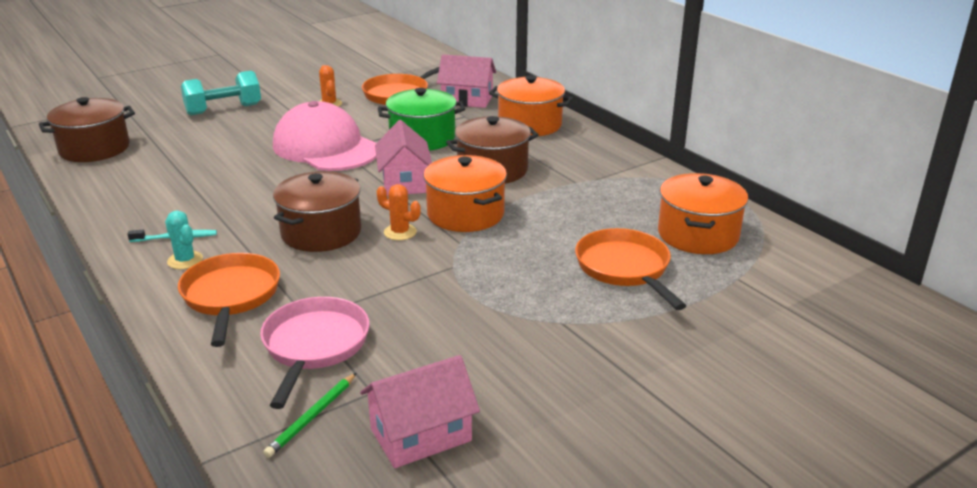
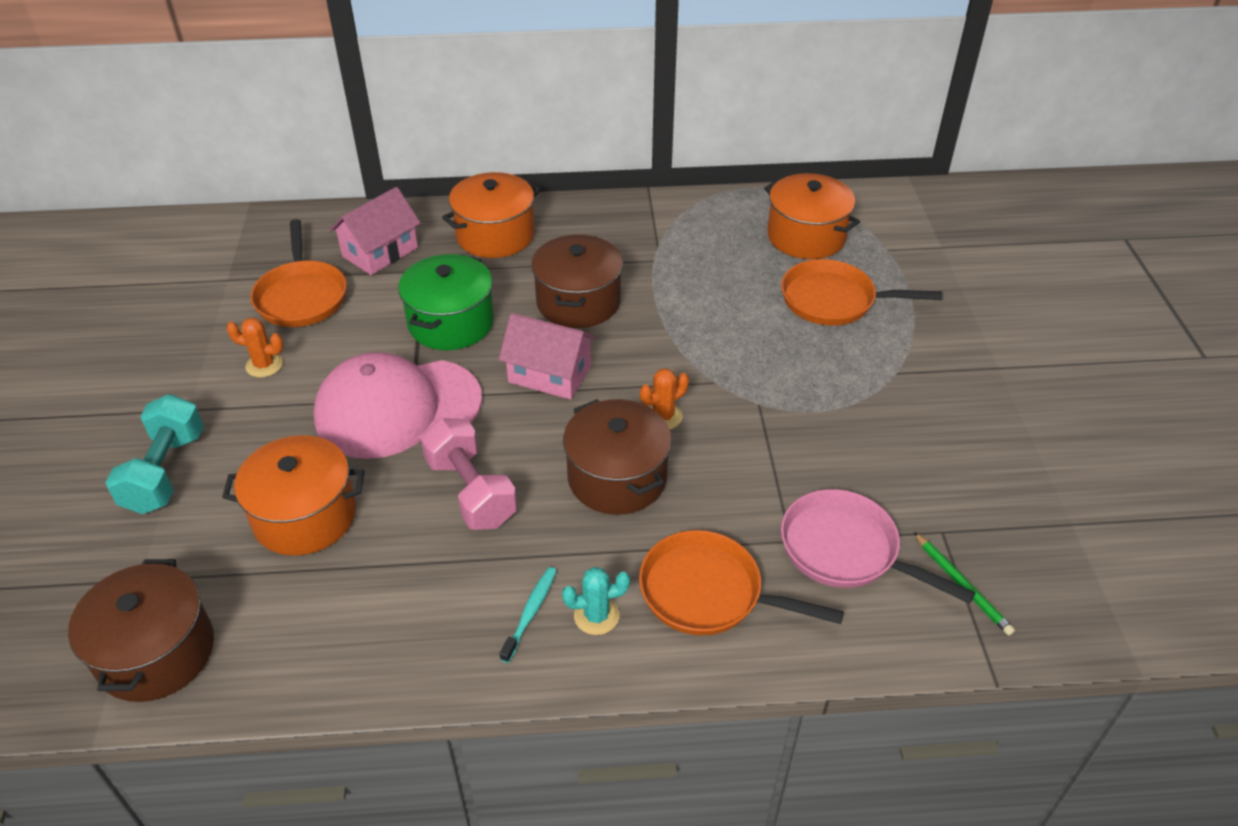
camera: 60 degrees left, 15 degrees up
pink house [360,355,480,468] -> none
orange pot [423,155,507,232] -> orange pot moved to [222,435,365,556]
none -> pink dumbbell [421,418,517,530]

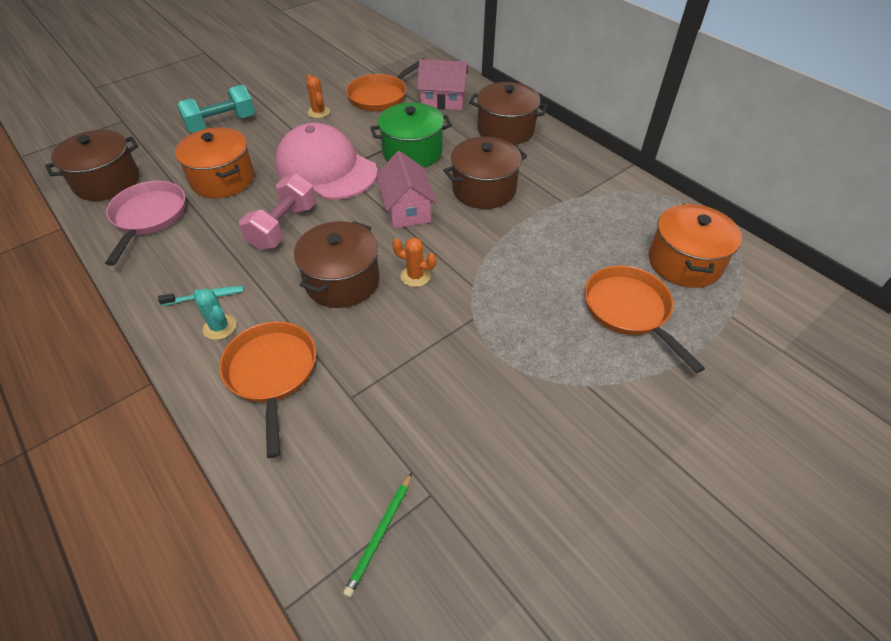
camera: 55 degrees right, 5 degrees up
orange pot [442,172,541,258] -> brown pot [469,82,548,145]
pink pan [781,489,975,604] -> pink pan moved to [105,181,185,266]

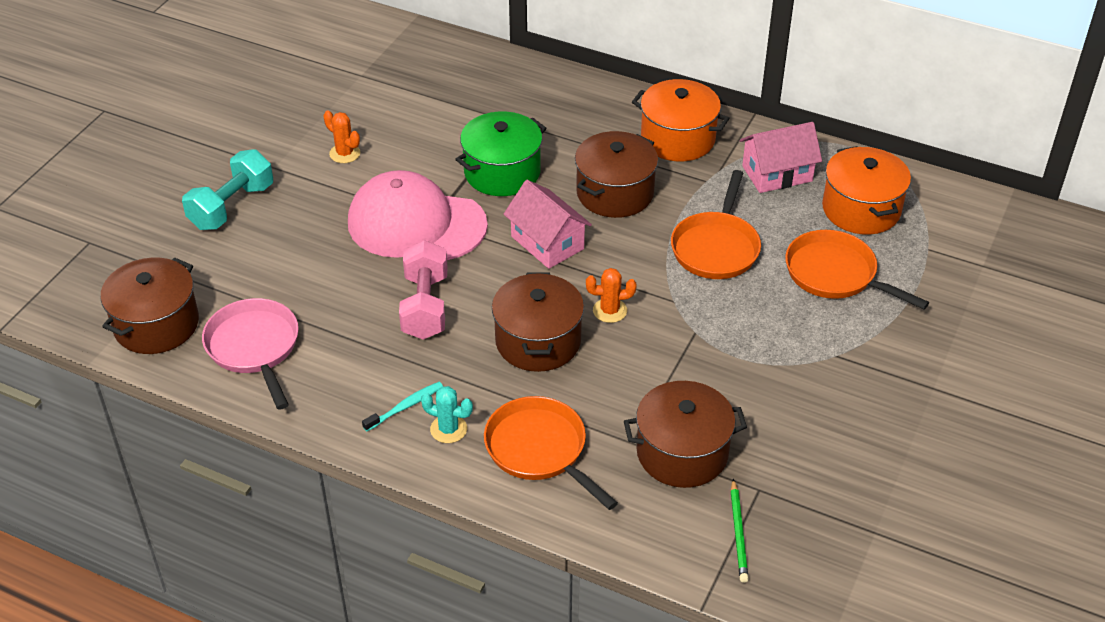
camera: 25 degrees left, 5 degrees down
orange pot [175,127,254,198] -> orange pot moved to [632,79,730,161]
orange pan [346,58,424,111] -> orange pan moved to [671,170,761,279]
pink house [417,59,468,110] -> pink house moved to [740,122,822,193]
brown pot [469,82,548,145] -> brown pot moved to [624,381,747,488]

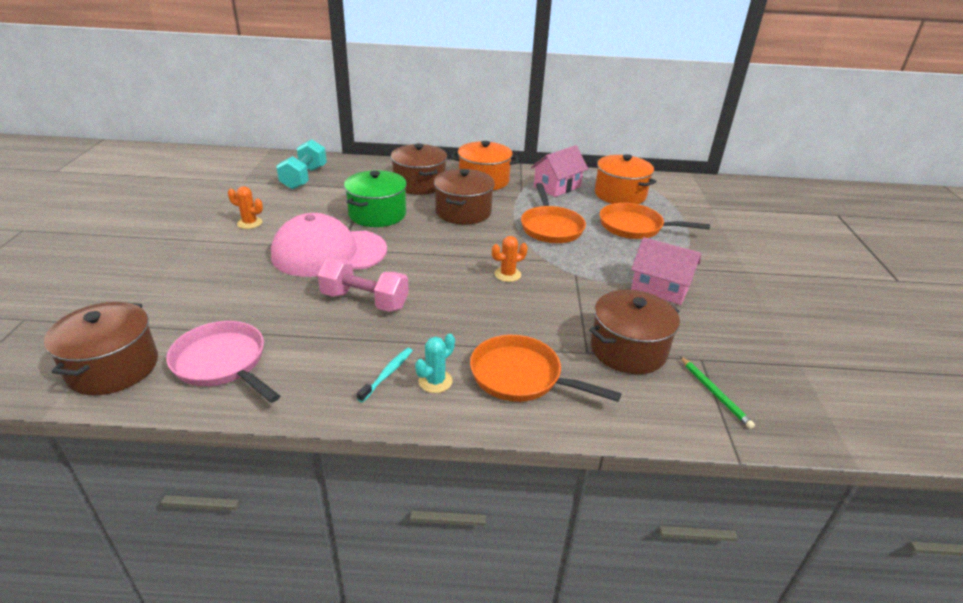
camera: 25 degrees left, 10 degrees down
turquoise dumbbell [182,149,273,230] -> turquoise dumbbell moved to [276,139,327,190]
pink dumbbell [399,240,447,340] -> pink dumbbell turned 45 degrees counterclockwise [318,258,409,312]
turquoise cactus [421,386,473,443] -> turquoise cactus turned 45 degrees counterclockwise [415,334,455,393]
brown pot [492,272,584,372] -> brown pot moved to [391,143,447,195]
pink house [503,180,592,269] -> pink house moved to [631,237,701,305]

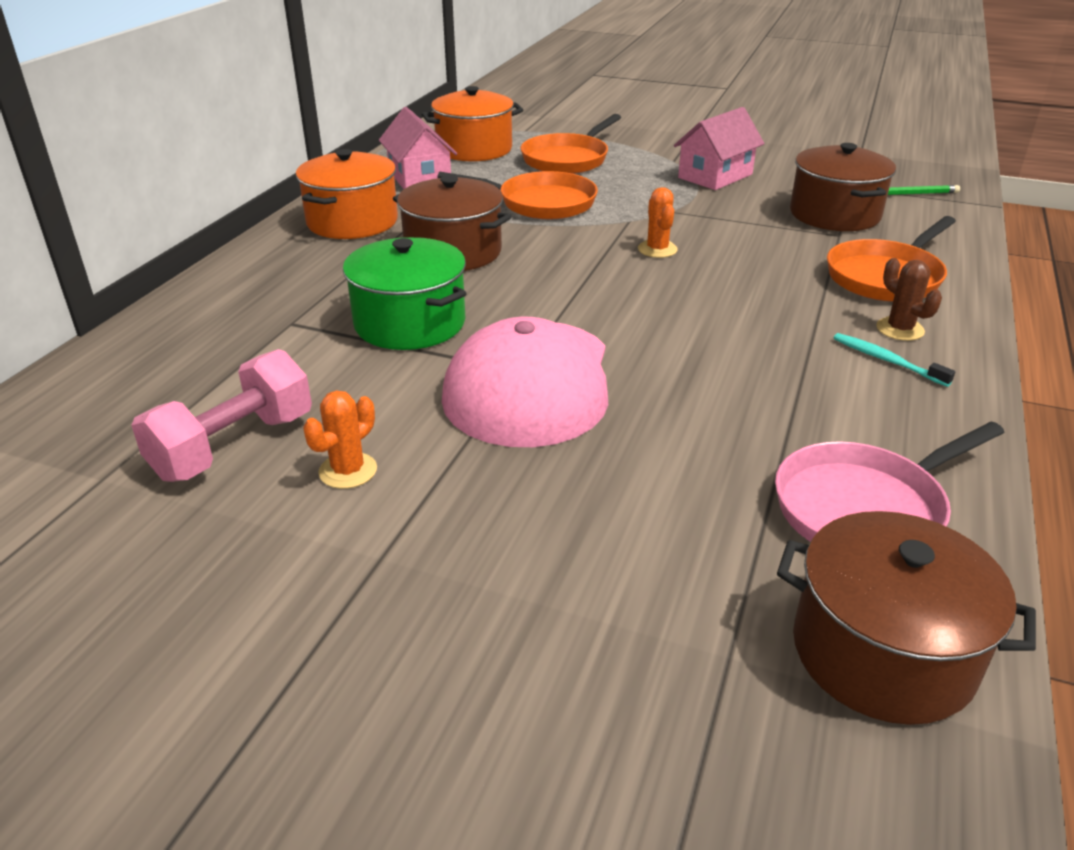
camera: 70 degrees left, 0 degrees up
turquoise dumbbell [276,139,327,190] -> none
pink dumbbell [318,258,409,312] -> pink dumbbell moved to [131,349,312,482]
brown pot [391,143,447,195] -> none
turquoise cactus [415,334,455,393] -> brown cactus [877,258,942,341]

